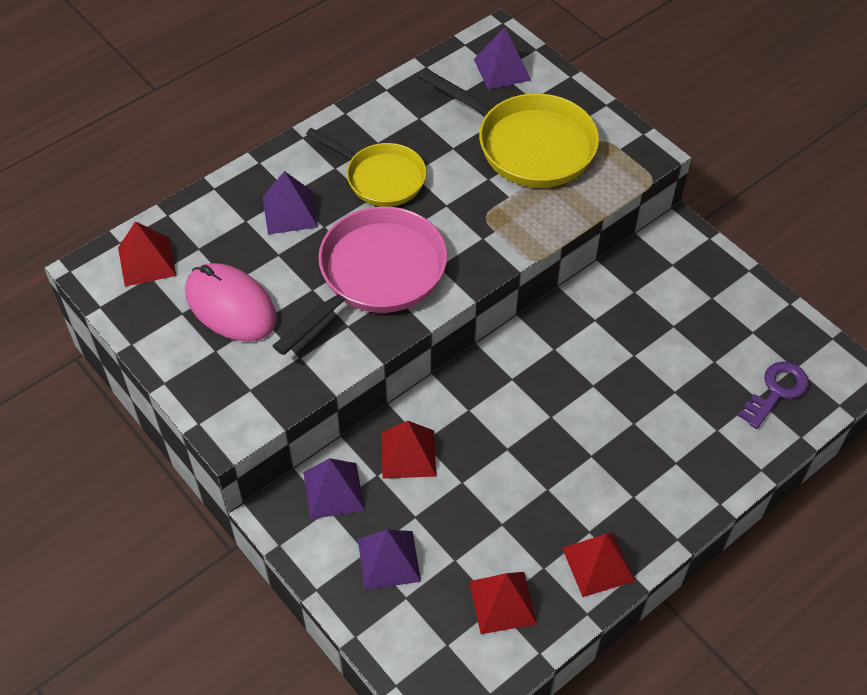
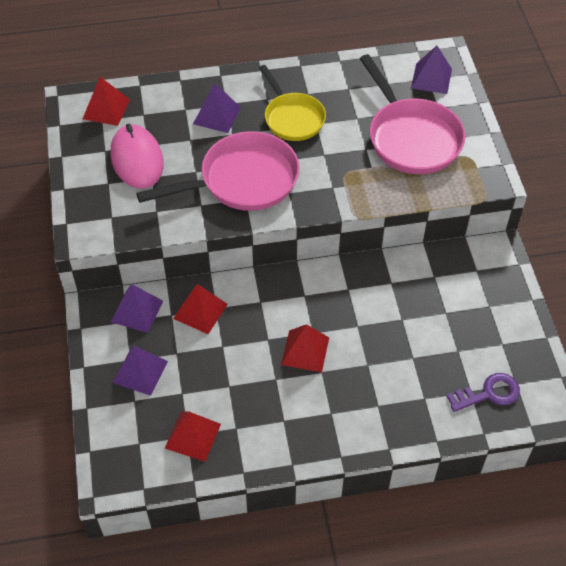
camera: 30 degrees right, 0 degrees up
yellow pan [418,68,599,188] -> pink pan [360,54,465,174]
red pyramid [562,532,635,597] -> red pyramid moved to [281,324,329,372]

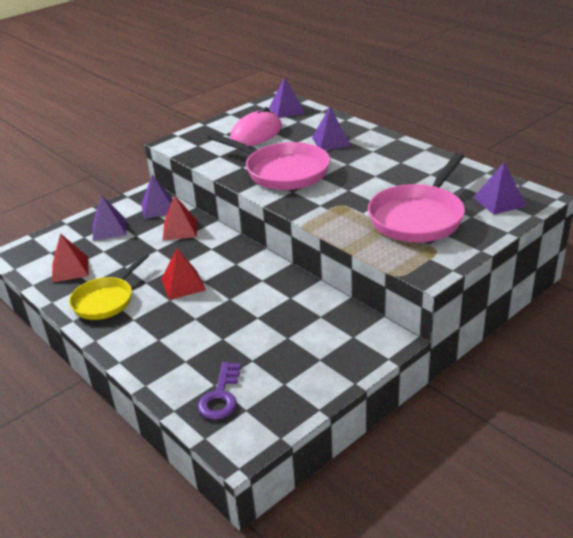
camera: 60 degrees right, 20 degrees down
red pyramid [83,77,130,126] -> purple pyramid [269,77,305,118]
yellow pan [259,65,326,141] -> yellow pan moved to [69,253,150,320]
purple key [447,373,520,412] -> purple key turned 60 degrees clockwise [198,362,241,420]

